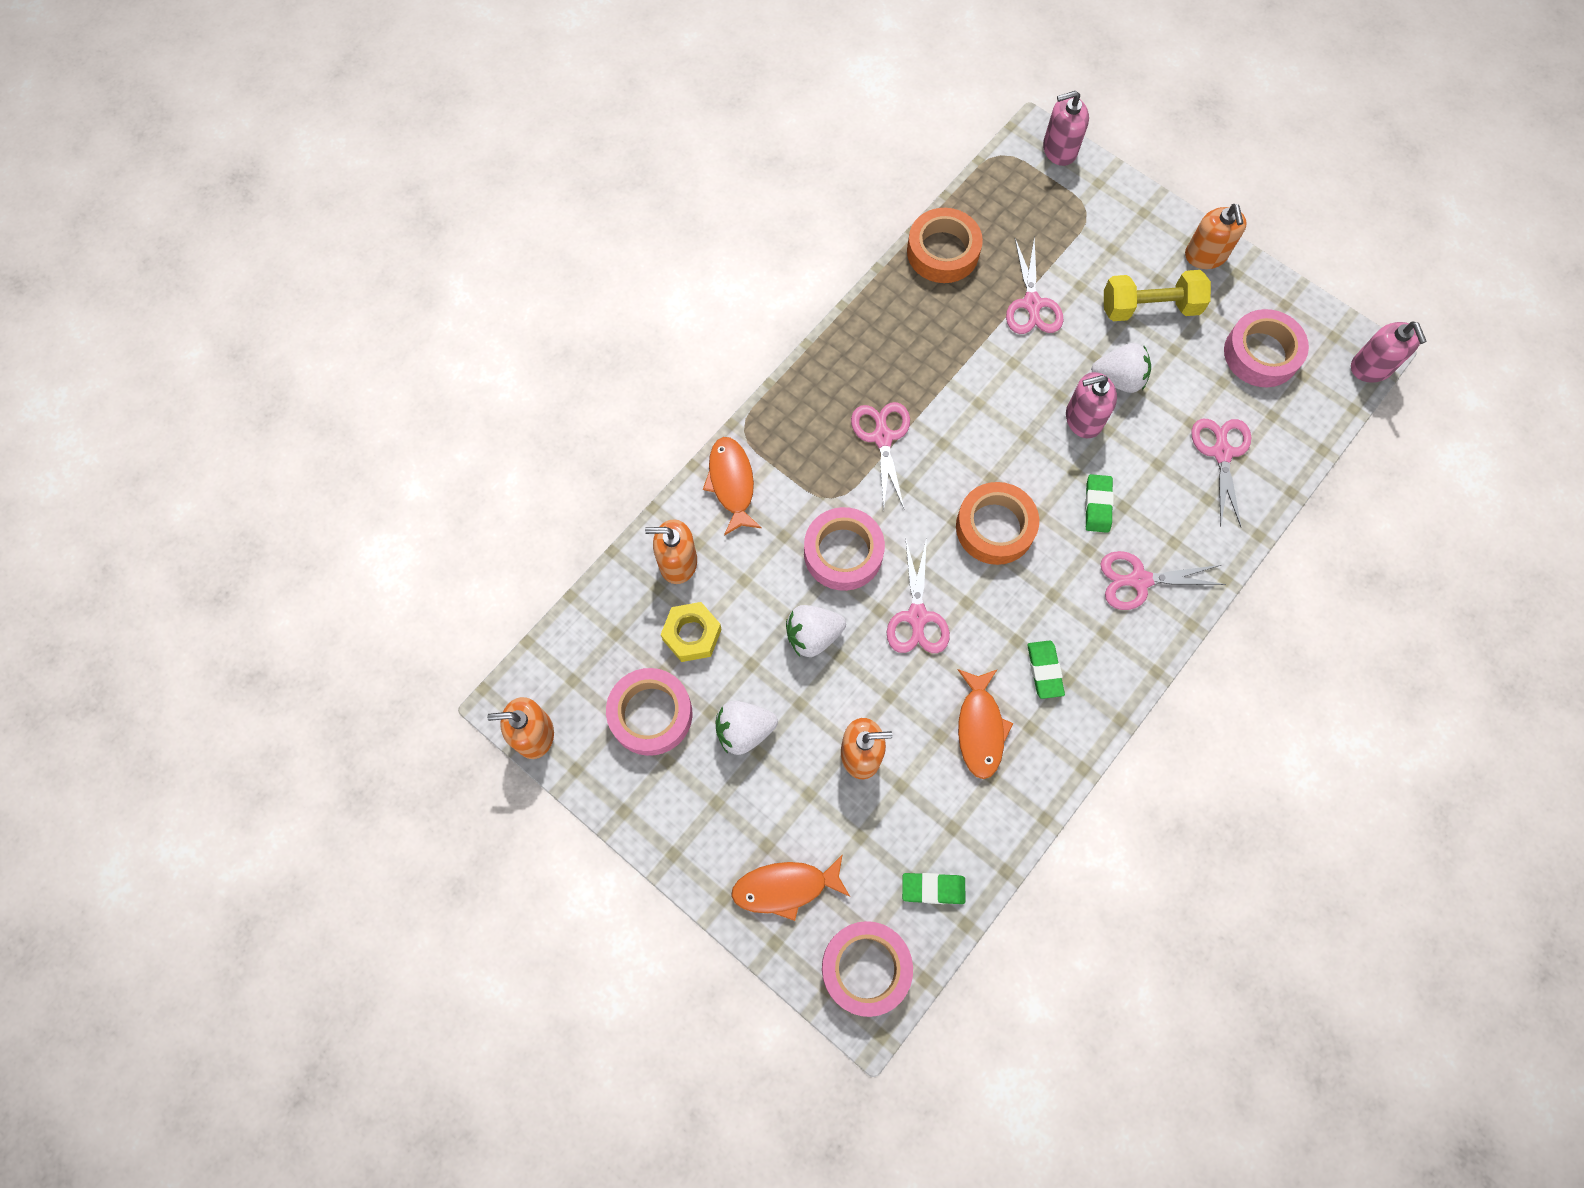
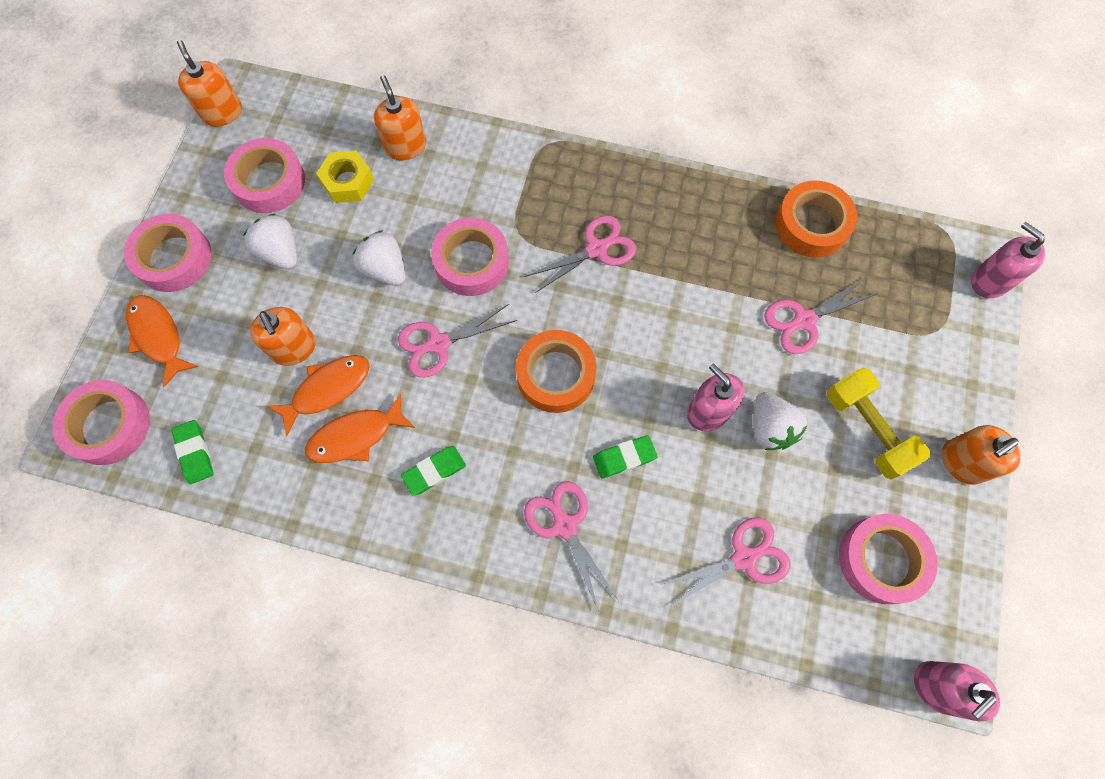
camera: 65 degrees right, 0 degrees up
orange fish [703,437,762,536] -> orange fish moved to [267,355,370,436]
none -> pink tape [124,214,212,292]

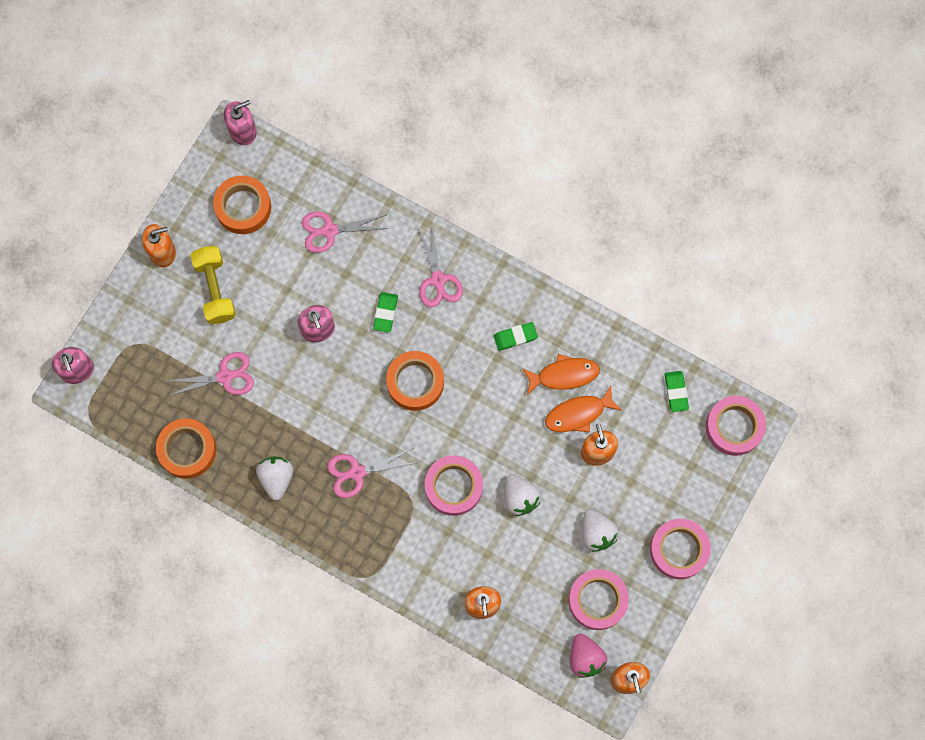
camera: 165 degrees left, 5 degrees up
orange fish [126,295,198,387] -> none
yellow nut [316,150,374,203] -> none
pink scissors [398,304,517,378] -> none
green eraser [593,435,658,479] -> green eraser turned 75 degrees counterclockwise [373,292,398,333]
white strawberry [753,392,808,450] -> white strawberry moved to [256,456,293,500]
pink tape [839,514,938,604] -> orange tape [213,175,271,234]
none -> pink strawberry [570,634,607,678]

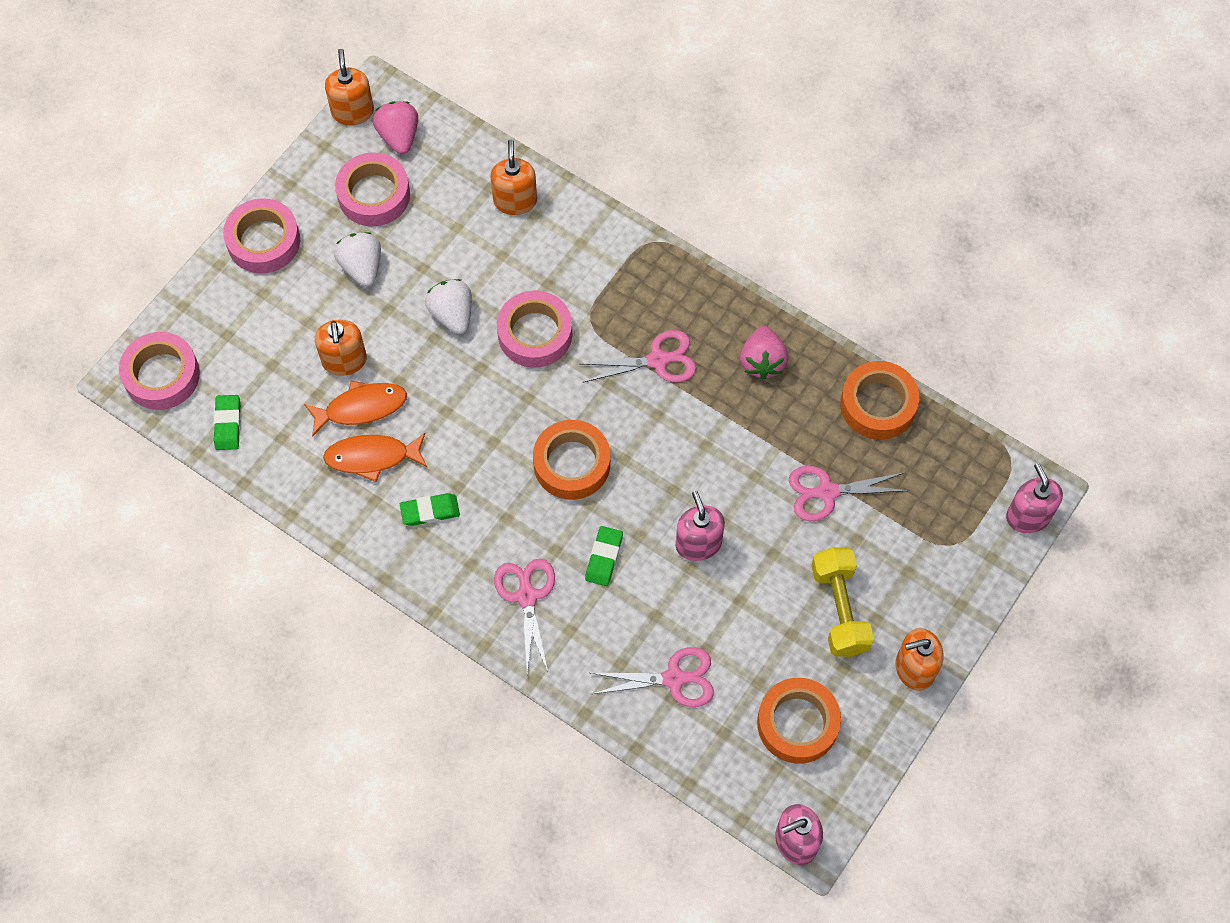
camera: 175 degrees left, 10 degrees down
white strawberry [256,456,293,500] -> pink strawberry [740,326,788,379]

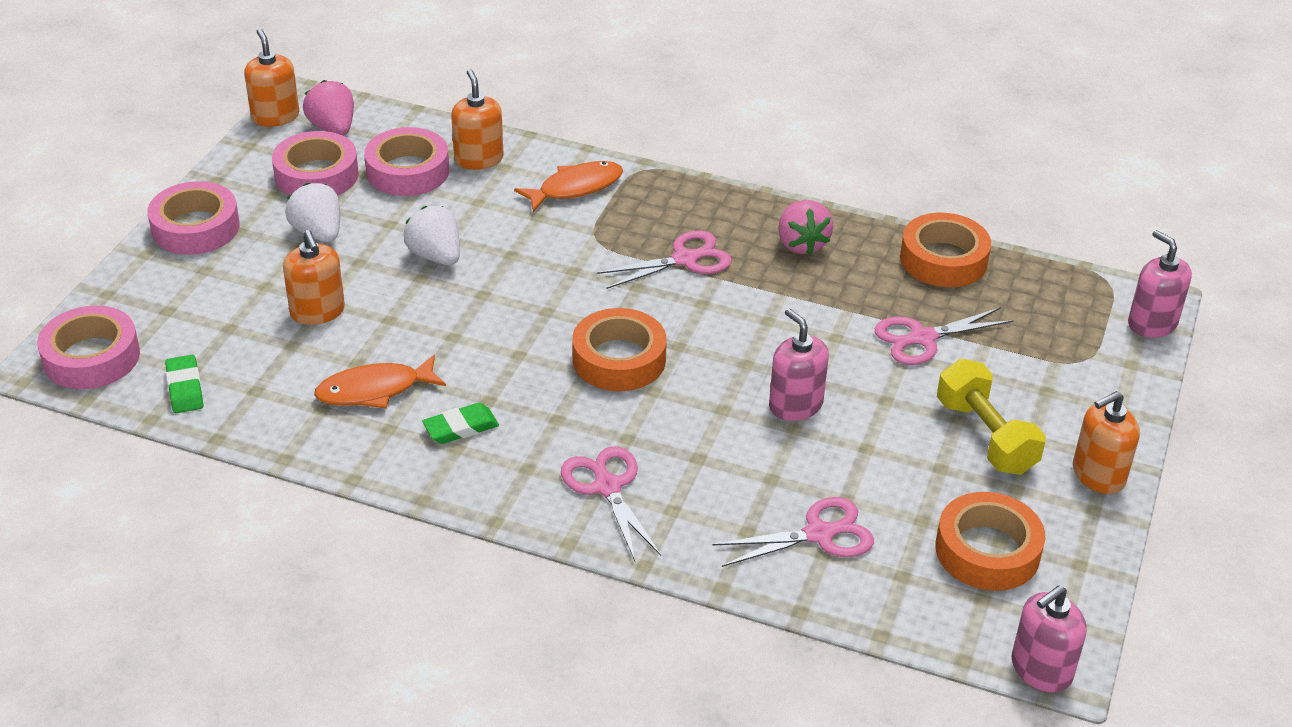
camera: 15 degrees left, 25 degrees down
orange fish [304,381,407,437] -> orange fish moved to [514,161,623,212]
pink tape [497,291,572,368] -> pink tape moved to [364,127,449,196]
green eraser [585,526,623,586] -> none

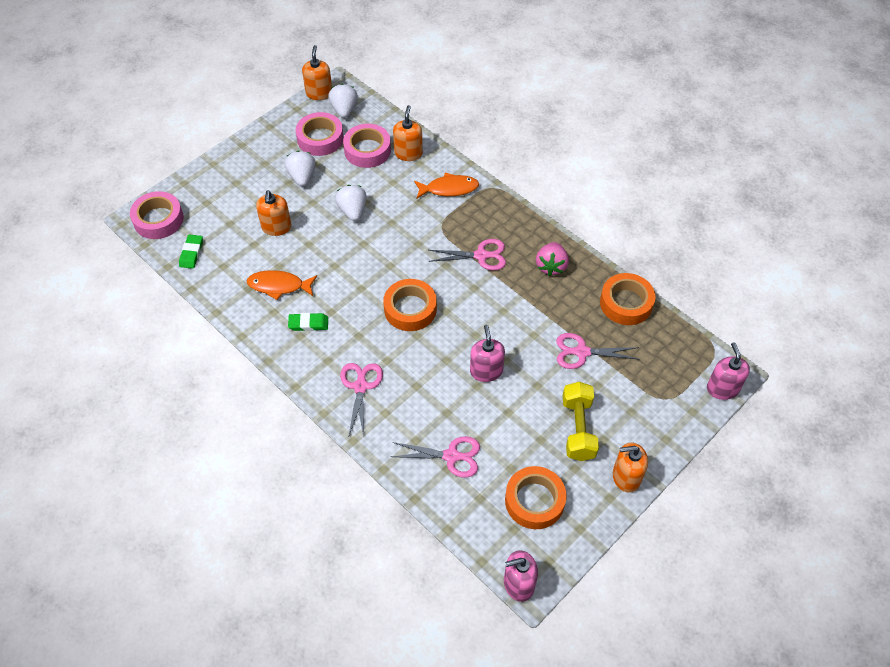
camera: 25 degrees right, 15 degrees up
pink tape [147,181,240,255] -> none
pink strawberry [303,80,354,136] -> white strawberry [328,84,358,118]

